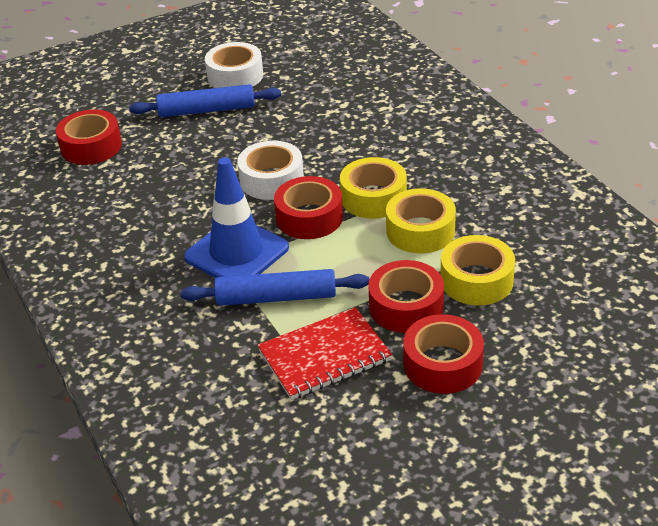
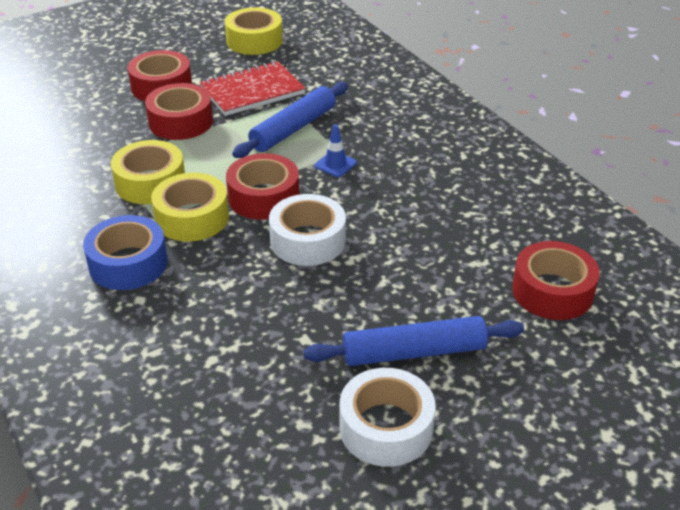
camera: 175 degrees right, 0 degrees up
blue rolling pin [181,269,369,306] -> blue rolling pin turned 45 degrees counterclockwise [232,82,348,158]
blue traffic cone [184,157,289,278] -> blue traffic cone [314,124,357,177], size x0.42
yellow tape [441,235,515,305] -> yellow tape moved to [225,7,283,55]
none -> blue tape [83,215,168,290]

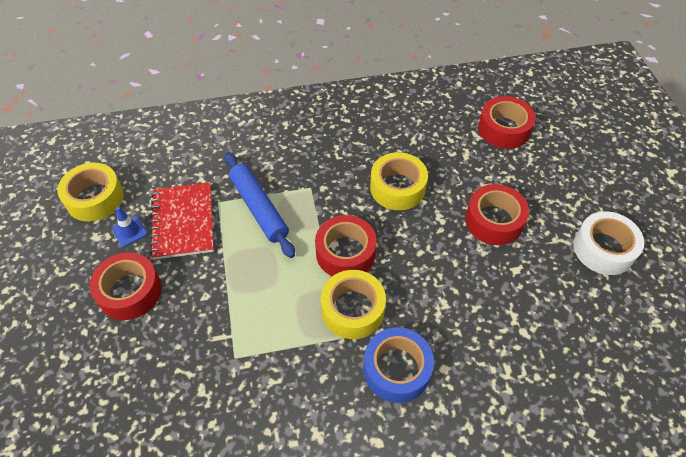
camera: 70 degrees left, 15 degrees up
yellow tape [111,140,185,204] -> yellow tape moved to [370,152,428,210]
red tape [145,83,213,140] -> red tape moved to [465,184,529,245]
white tape [269,194,346,266] -> none
blue rolling pin [303,316,524,366] -> none
blue traffic cone [314,124,357,177] -> blue traffic cone moved to [112,207,148,247]

